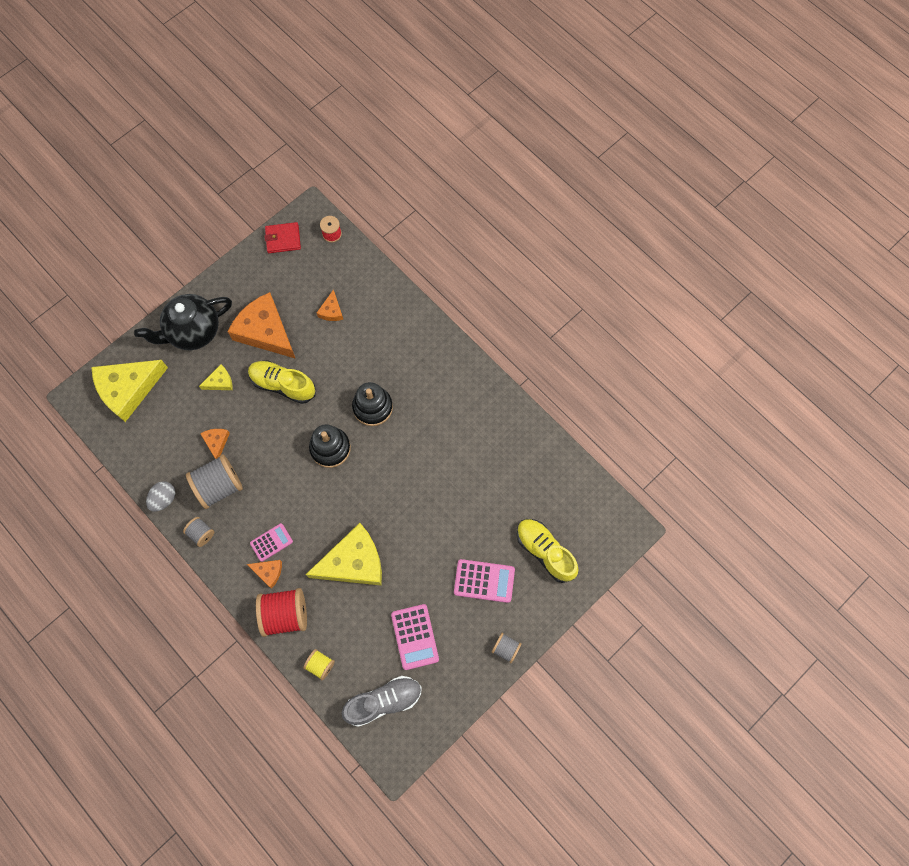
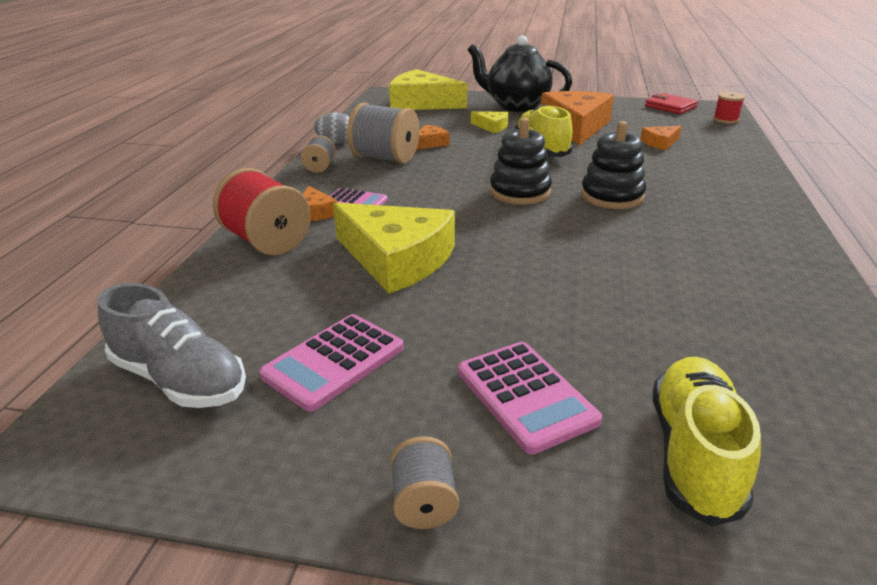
camera: 55 degrees right, 40 degrees down
yellow spool [303,649,335,681] -> none

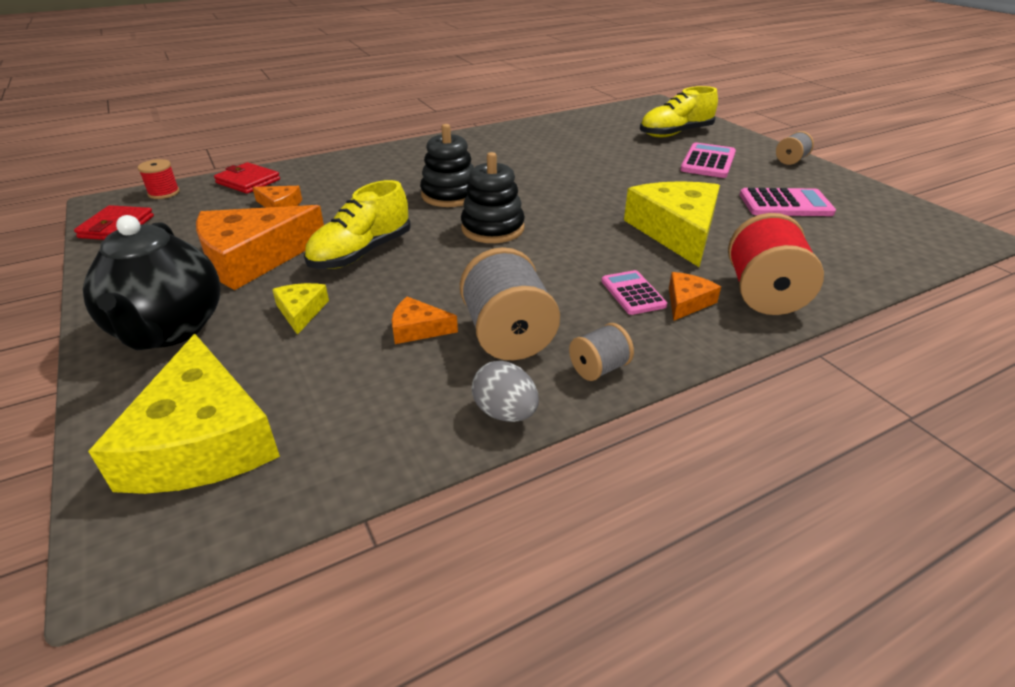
camera: 130 degrees left, 5 degrees up
grey shoe [98,283,246,408] -> none
none -> red wallet [214,162,280,194]

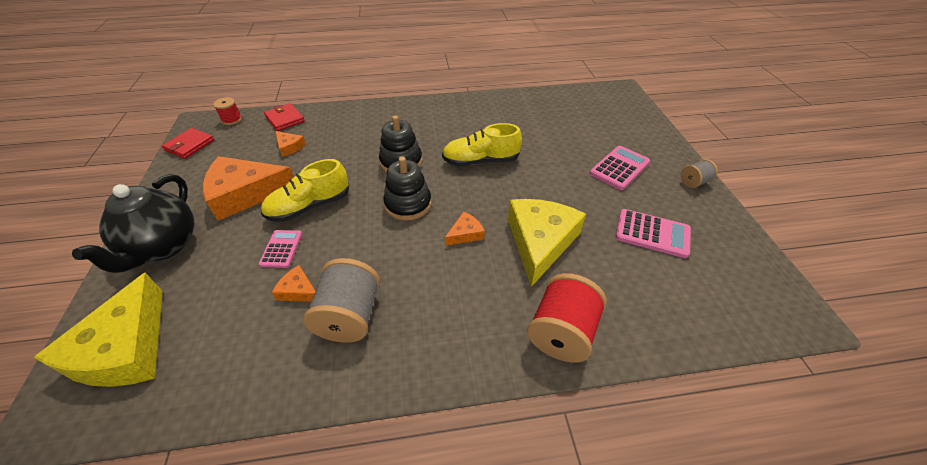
camera: 20 degrees right, 10 degrees up
yellow cheese [272,283,329,335] -> none
grey egg [472,361,539,422] -> none
grey spool [569,323,634,381] -> none
pink calculator [601,270,667,315] -> pink calculator moved to [259,230,302,268]
yellow shoe [640,86,718,137] -> yellow shoe moved to [442,123,522,166]
orange cheese [669,272,721,321] -> orange cheese moved to [445,212,485,246]

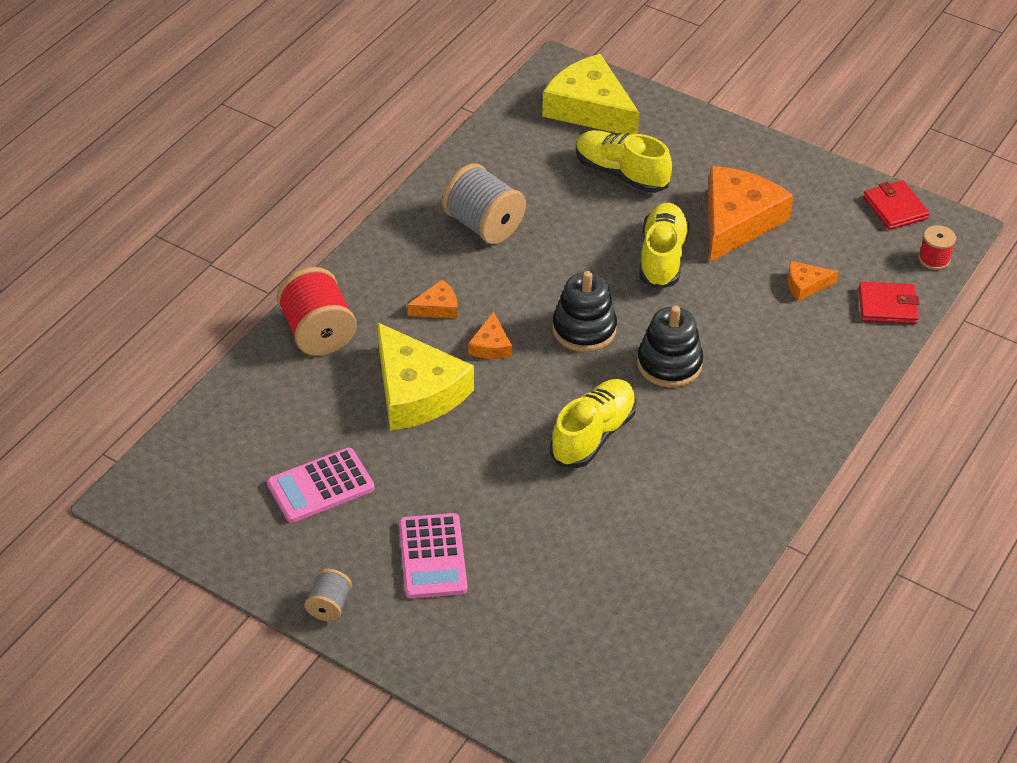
camera: 130 degrees right, 0 degrees up
black teapot [72,174,194,273] -> none
pink calculator [259,230,302,268] -> none
orange cheese [272,265,316,302] -> orange cheese moved to [407,279,457,319]
none -> yellow shoe [576,130,672,193]

